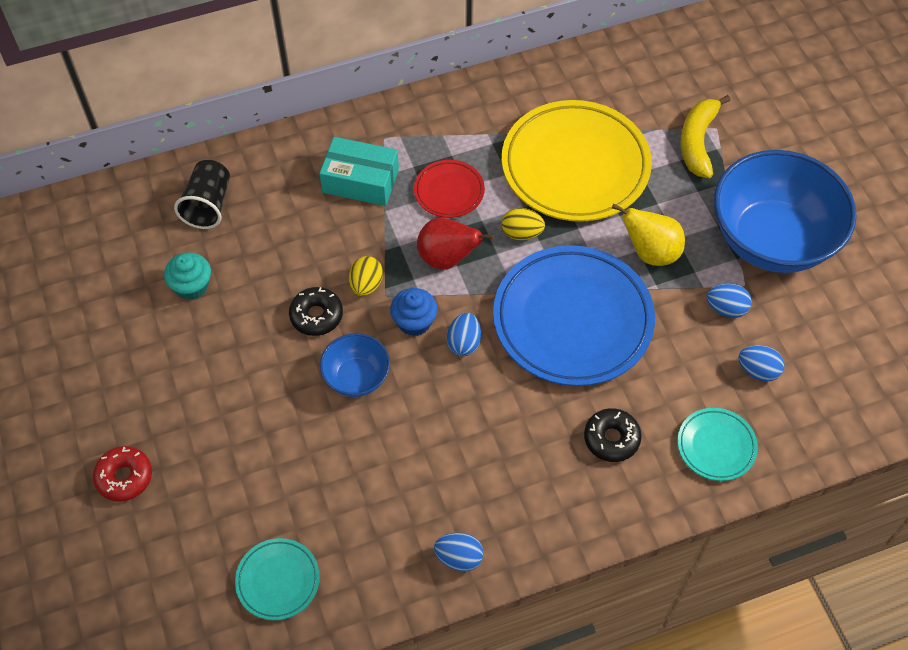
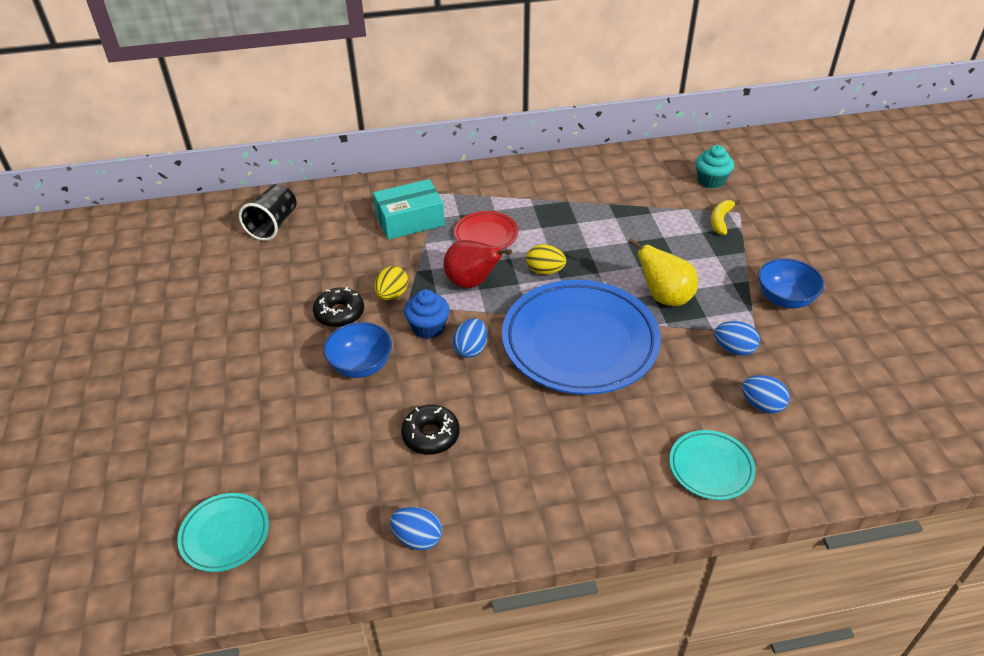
camera: 10 degrees right, 15 degrees down
red donut [93,446,152,501] -> none
turquoise cupcake [164,252,211,300] -> turquoise cupcake moved to [696,145,734,188]
turquoise box [319,137,399,206] -> turquoise box turned 45 degrees counterclockwise [373,179,445,240]
yellow plate [502,100,652,222] -> none
black donut [584,408,642,462] -> black donut moved to [401,405,460,455]
yellow banana [681,95,731,178] -> yellow banana [711,200,741,235], size x0.60
blue bowl [714,150,857,273] -> blue bowl [758,258,824,309], size x0.48

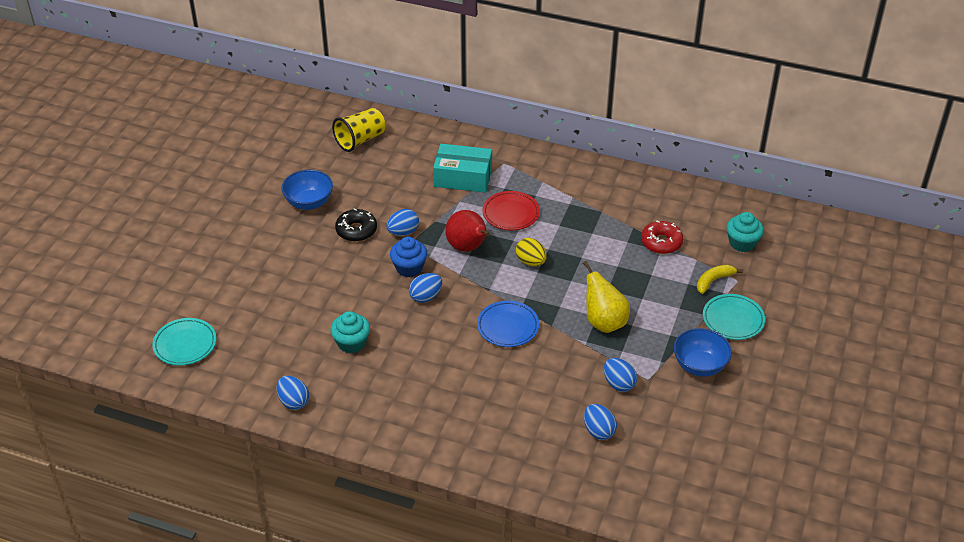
camera: 30 degrees right, 0 degrees up
black cup [239,184,297,241] -> yellow cup [332,108,385,152]
blue bowl [323,322,392,378] -> blue bowl moved to [281,170,333,210]
yellow egg [374,266,408,300] -> blue egg [387,209,419,236]
black donut [401,405,460,455] -> turquoise cupcake [331,311,370,354]
blue plate [502,280,661,395] -> blue plate [477,301,539,347], size x0.47
turquoise plate [669,430,756,500] -> turquoise plate moved to [703,294,765,340]
none -> red donut [641,221,683,254]

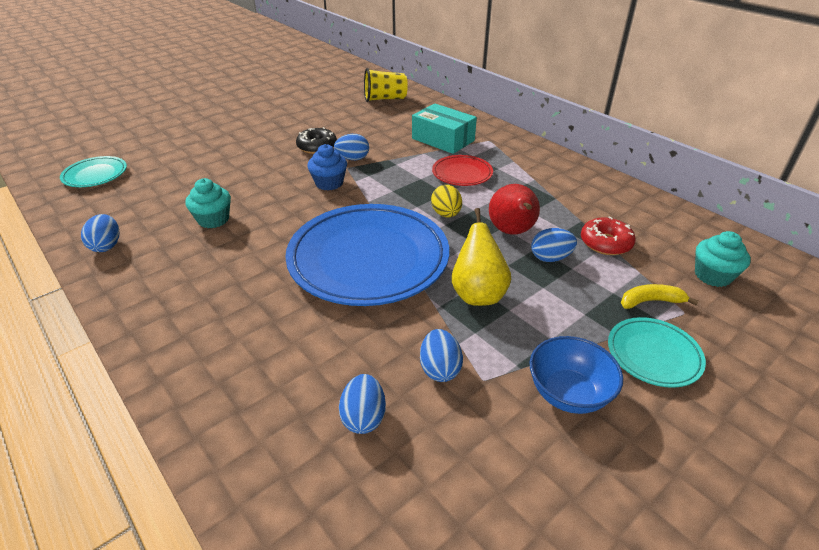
camera: 30 degrees right, 5 degrees down
blue bowl [281,170,333,210] -> none
blue egg [409,273,442,303] -> blue egg moved to [531,228,577,262]
red pear [445,210,490,252] -> red pear moved to [489,184,540,235]
blue plate [477,301,539,347] -> blue plate [285,204,449,306], size x2.14

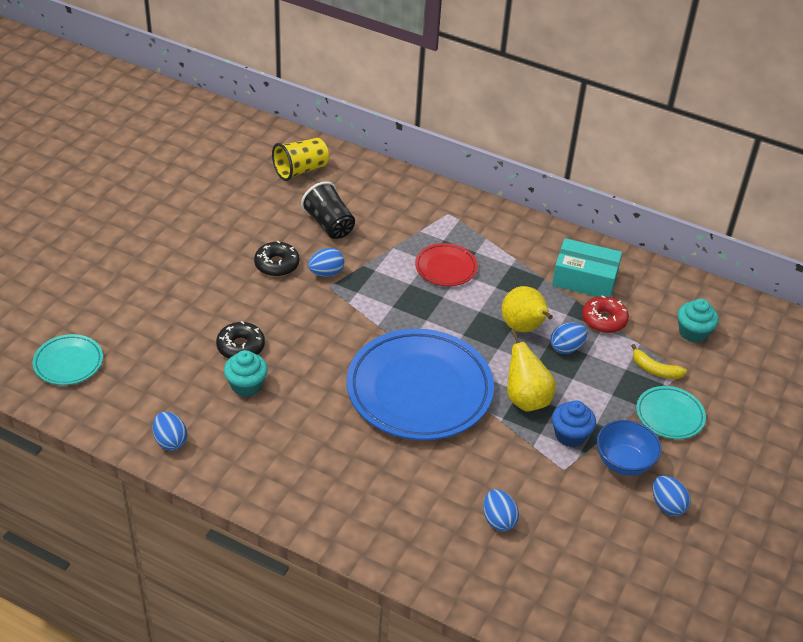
camera: 25 degrees left, 5 degrees up
blue cupcake [307,144,347,191] -> blue cupcake moved to [552,401,596,447]
turquoise box [412,103,477,154] -> turquoise box moved to [552,238,622,297]
blue egg [420,329,463,382] -> blue egg moved to [653,475,690,516]
yellow egg [431,185,462,217] -> none
red pear [489,184,540,235] -> yellow pear [501,286,553,332]
yellow banana [621,284,699,309] -> yellow banana turned 120 degrees counterclockwise [631,344,687,379]
none -> black donut [216,321,265,358]
none -> black cup [301,181,355,239]

